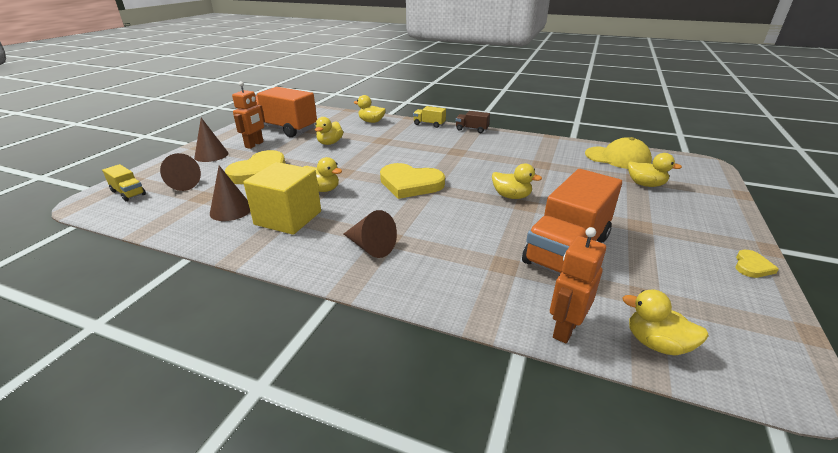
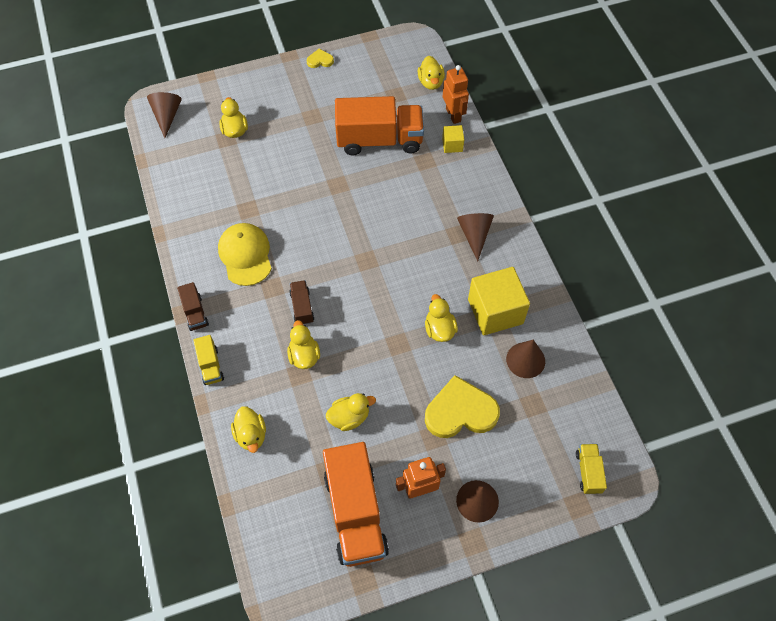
camera: 130 degrees left, 30 degrees up
brown cone [160,153,201,191] -> brown cone moved to [147,92,182,138]
yellow heart [380,163,445,199] -> none
yellow duck [492,163,542,199] -> yellow duck moved to [287,320,320,369]
orange robot [550,227,606,344] -> orange robot turned 105 degrees counterclockwise [443,65,469,124]
yellow cap [585,137,652,169] -> yellow cap moved to [218,223,272,286]
none -> brown truck [289,280,314,325]
none -> yellow cube [442,125,464,153]

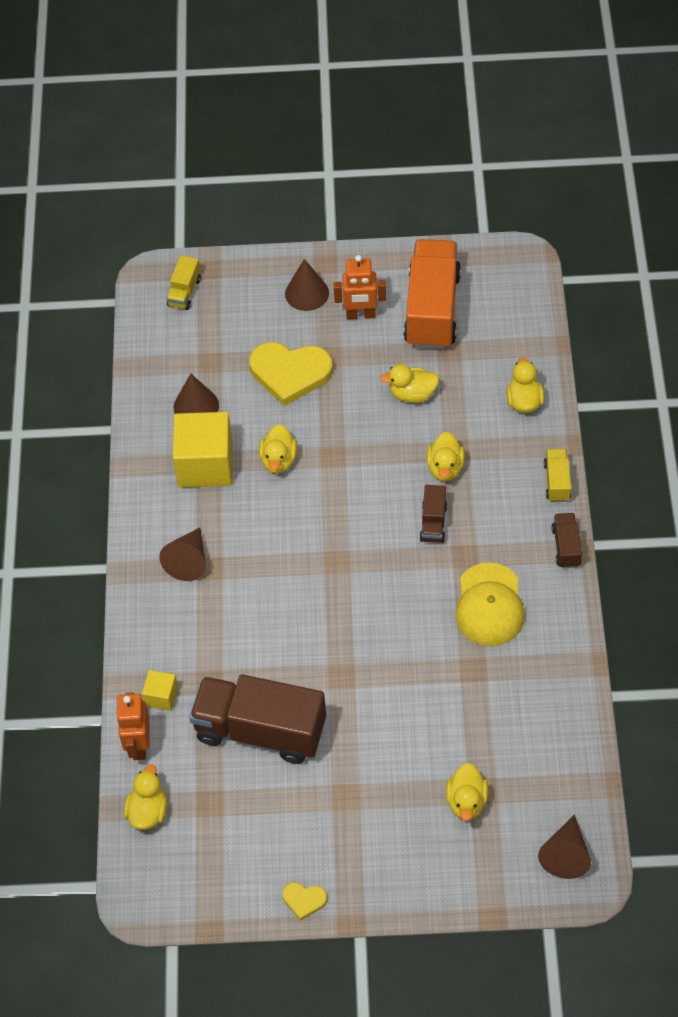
camera: 160 degrees left, 5 degrees down
orange truck [335,96,424,155] -> brown truck [189,674,326,764]

